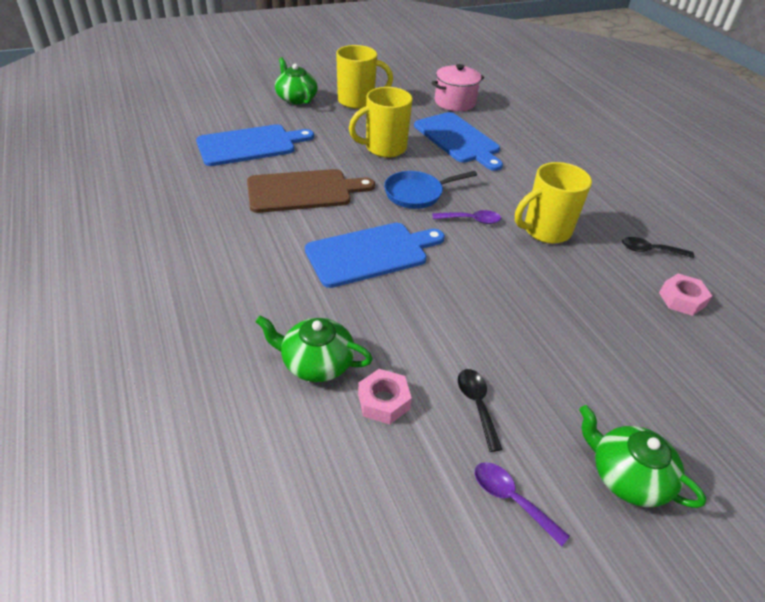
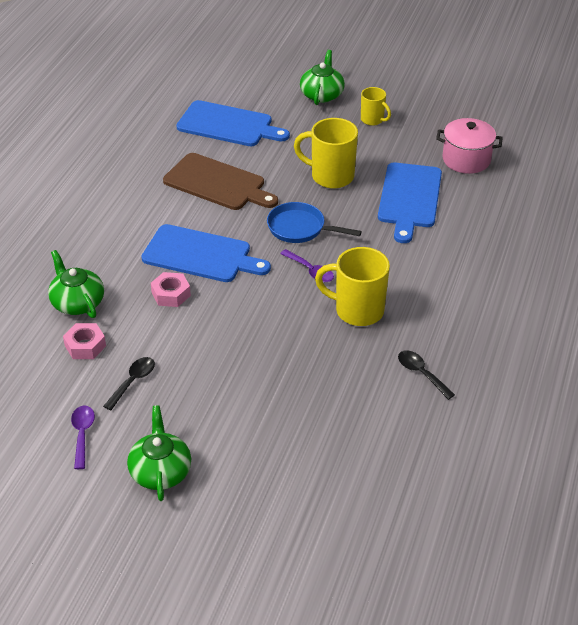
camera: 45 degrees right, 0 degrees up
yellow mug [336,45,393,109] -> yellow mug [361,87,391,126], size x0.58
pink nut [659,274,712,316] -> pink nut moved to [151,272,191,307]

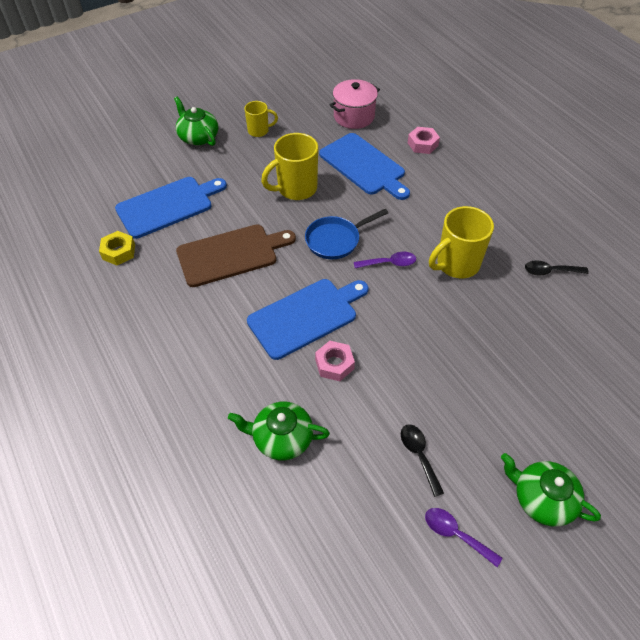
camera: 50 degrees left, 10 degrees up
pink nut [63,323,106,359] -> pink nut moved to [408,127,440,154]
none -> yellow nut [99,231,135,265]

